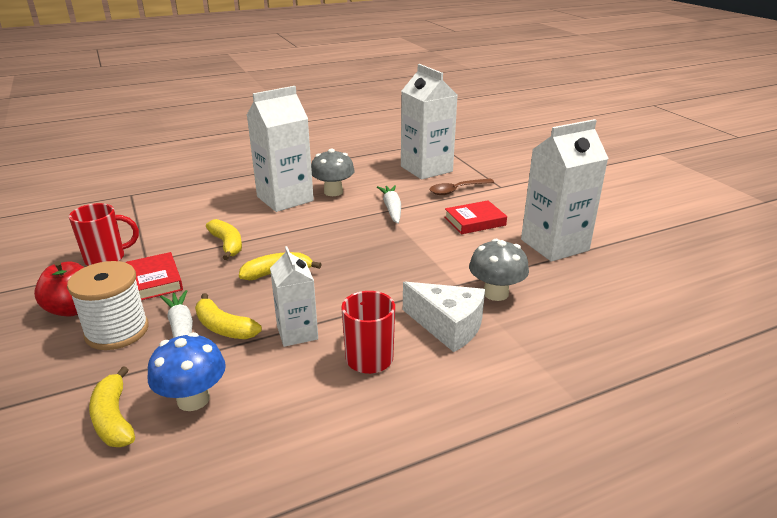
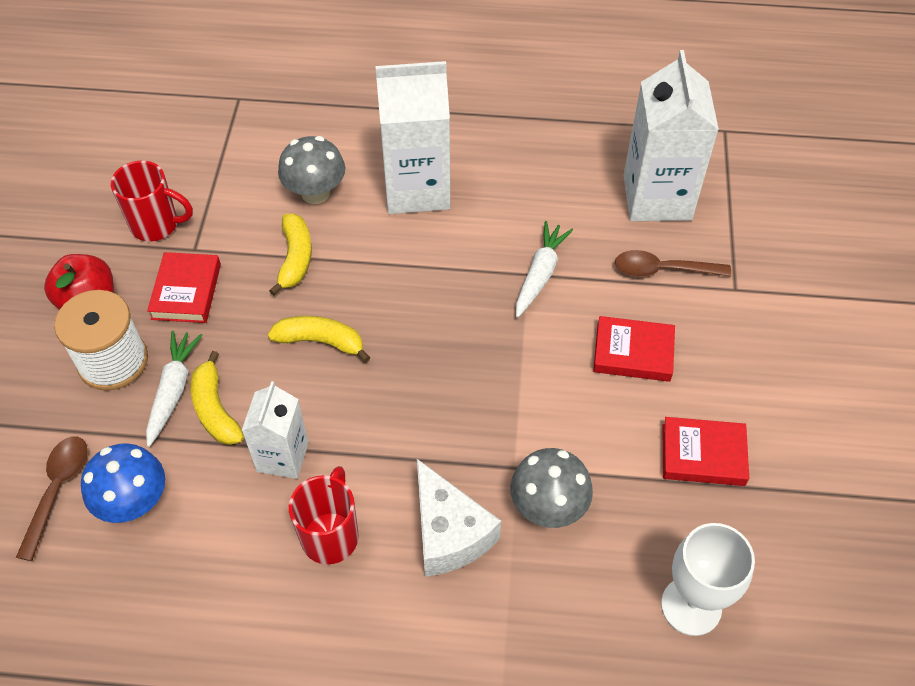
camera: 30 degrees right, 25 degrees up
yellow banana [89,367,135,447] -> brown spoon [16,436,87,561]
grey mushroom [311,149,355,196] -> grey mushroom moved to [278,136,345,204]
white carton [521,119,609,262] -> red book [662,417,749,486]
none -> white goblet [661,523,755,636]

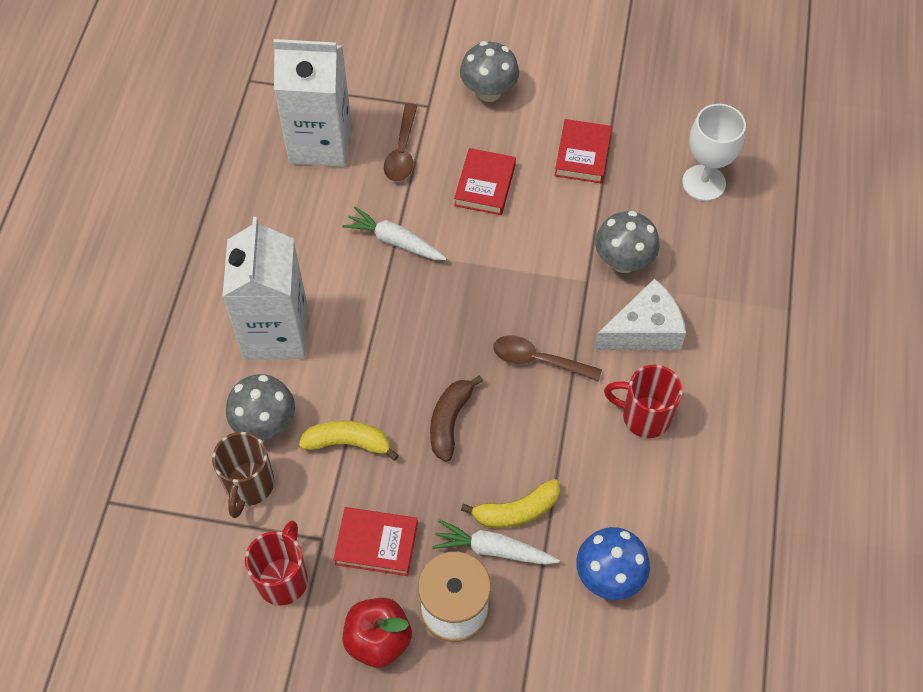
camera: 85 degrees left, 5 degrees up
brown spoon [16,436,87,561] -> brown spoon moved to [493,335,602,382]
white carton [242,381,309,479] -> none
yellow banana [268,316,370,363] -> brown banana [430,376,483,462]
none -> brown mug [212,432,274,518]
none -> grey mushroom [460,41,519,102]

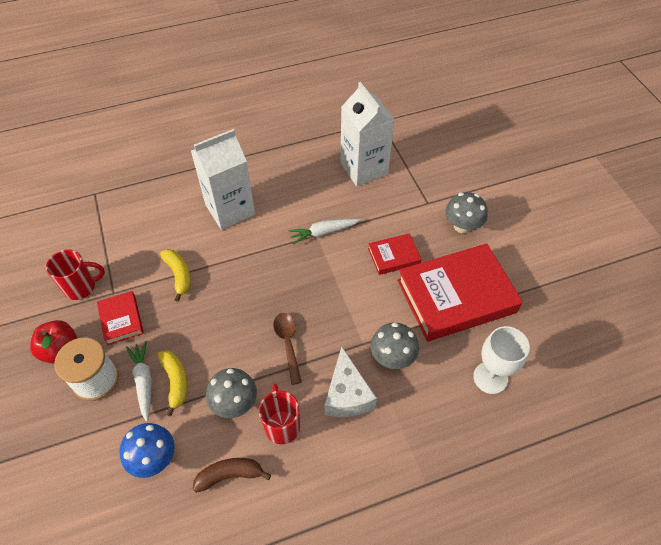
camera: 60 degrees right, 5 degrees down
brown mug [212,432,274,518] -> none
grey mushroom [226,374,295,440] -> grey mushroom moved to [206,368,257,418]
white carrot [342,207,447,260] -> white carrot turned 105 degrees counterclockwise [288,219,361,245]
brown spoon [384,103,417,182] -> none
brown banana [430,376,483,462] -> brown banana moved to [193,458,271,493]
yellow banana [461,479,560,528] -> yellow banana turned 150 degrees counterclockwise [158,350,188,417]
red book [555,119,612,183] -> red book [397,243,523,342], size x2.12
white cheese [595,278,686,351] -> white cheese turned 45 degrees clockwise [325,346,377,417]

